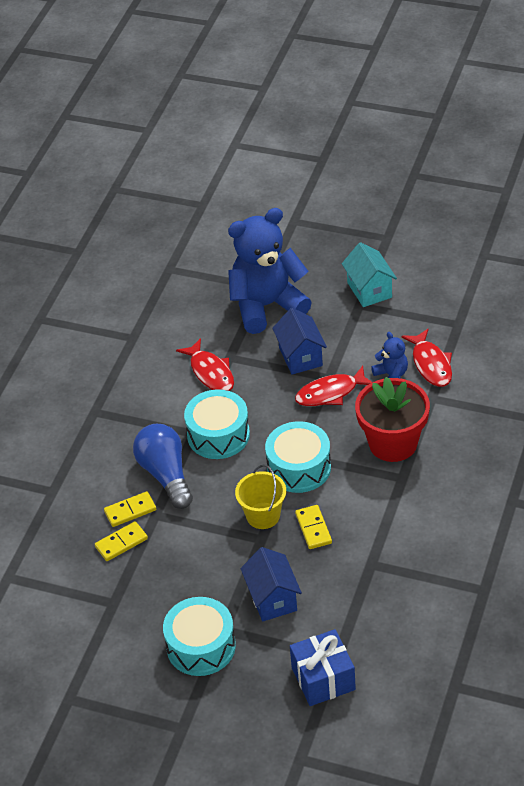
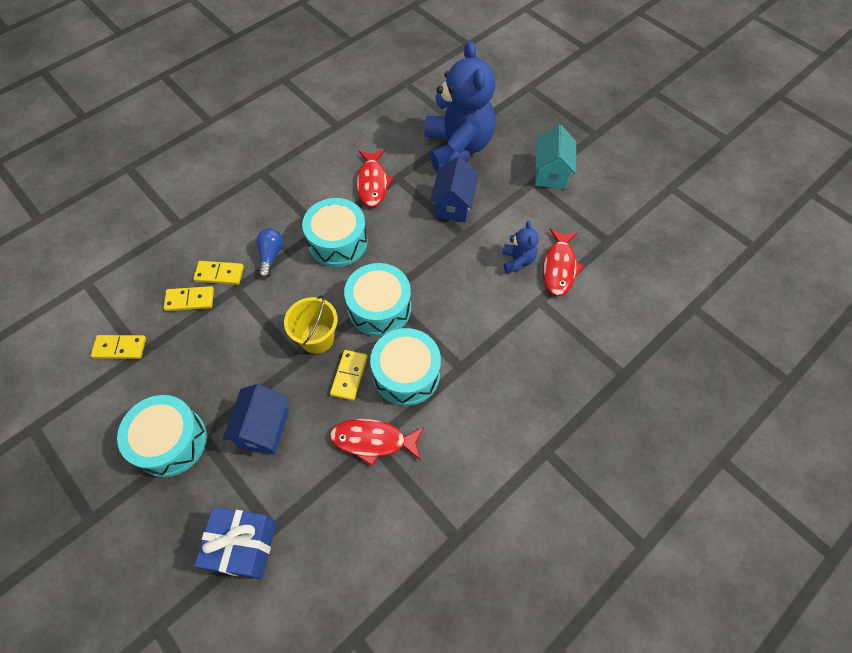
camera: 25 degrees right, 15 degrees up
blue light bulb [133,424,193,509] -> blue light bulb [256,228,284,278], size x0.56
blue teddy bear [228,208,312,334] -> blue teddy bear turned 75 degrees clockwise [425,41,496,171]
red fish [295,366,372,406] -> red fish moved to [330,419,424,466]
red flower pot [355,377,430,462] -> none
none -> yellow domino [91,335,146,359]
none -> turquoise drum [370,328,441,406]

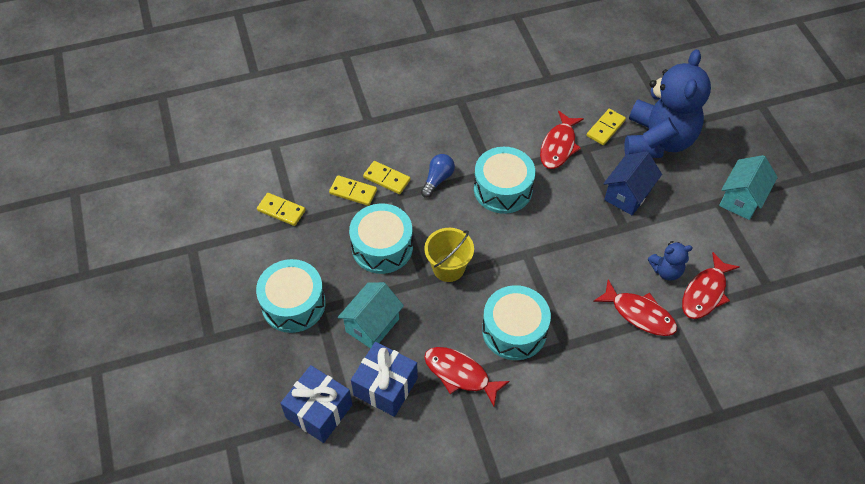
camera: 25 degrees right, 5 degrees down
blue house [222,384,289,454] -> turquoise house [338,282,404,348]
yellow domino [330,350,367,401] -> yellow domino moved to [587,109,626,145]
turquoise drum [344,263,411,336] -> turquoise drum moved to [349,204,413,274]
blue teddy bear [502,221,539,273] -> blue teddy bear turned 60 degrees clockwise [648,241,693,281]
none -> blue gift [351,342,418,417]
none -> red fish [593,280,677,336]

